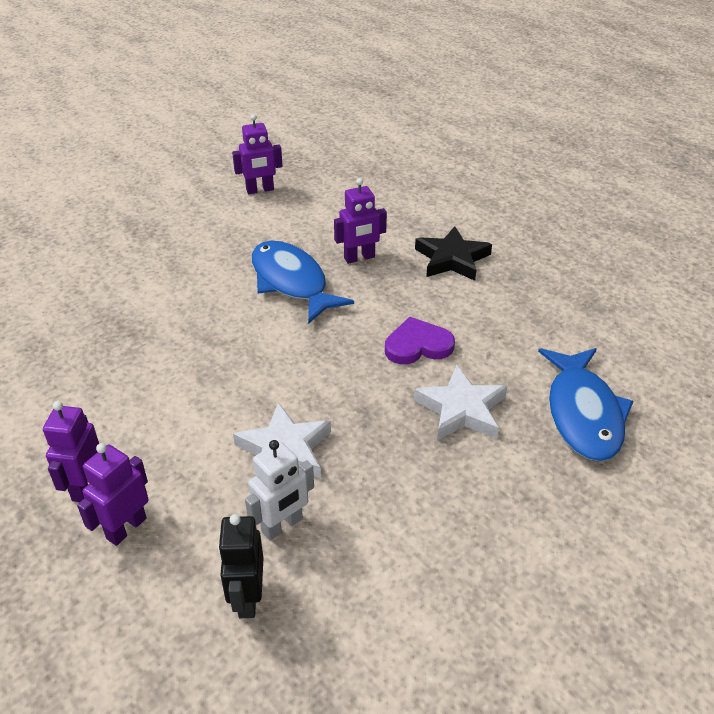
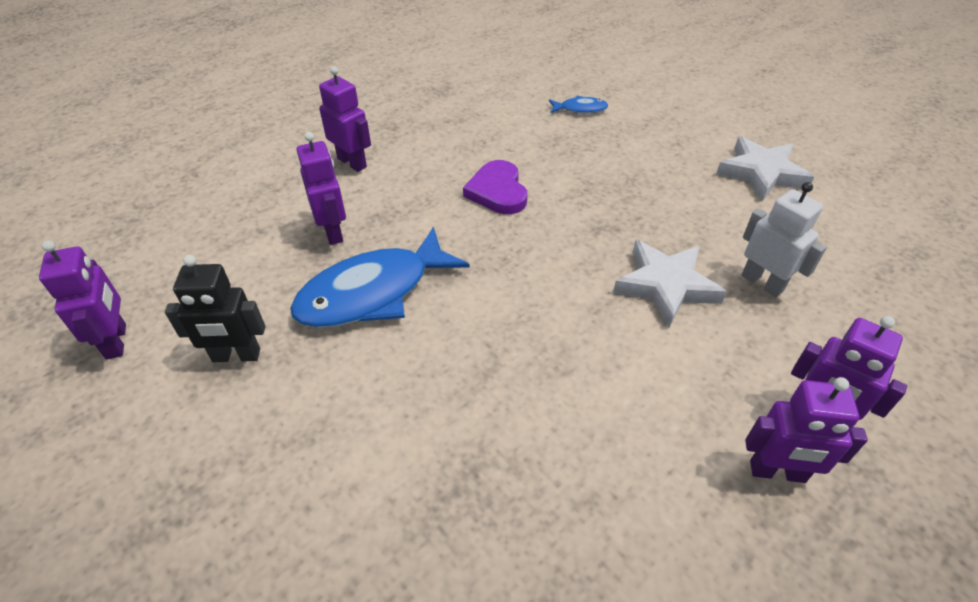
camera: 90 degrees left, 5 degrees up
black robot [218,514,263,618] -> black robot moved to [165,255,265,362]
white star [414,365,507,440] -> white star moved to [716,136,814,201]
black star [415,226,492,281] -> purple robot [319,66,371,172]
blue fish [538,348,634,461] -> blue fish [549,96,608,114], size x0.45

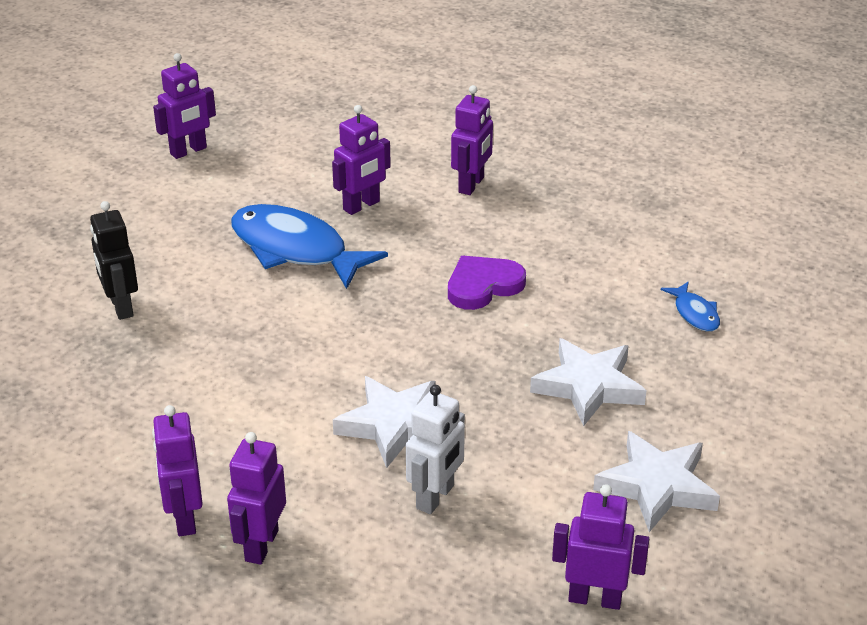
camera: 70 degrees right, 10 degrees down
black robot [165,255,265,362] -> black robot moved to [90,201,138,320]
none -> white star [530,338,647,426]
none -> purple robot [552,484,649,610]

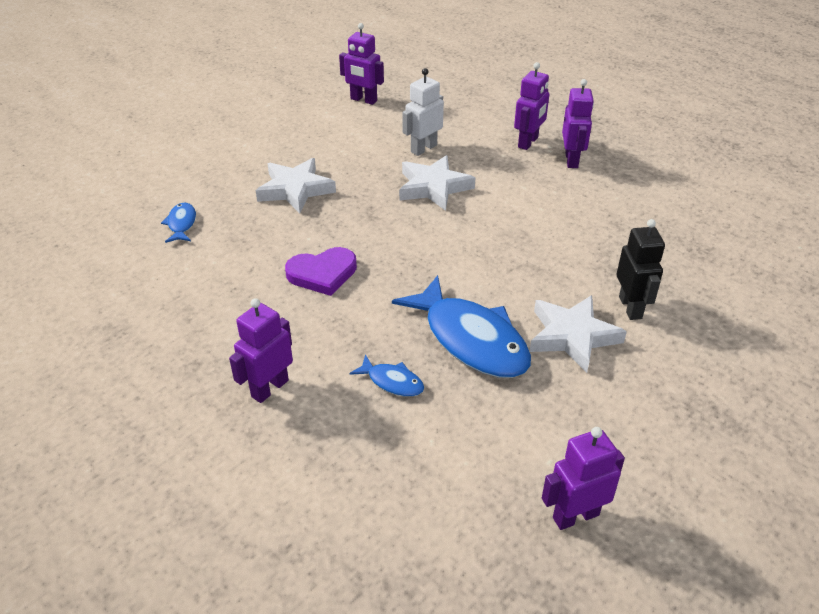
camera: 165 degrees left, 5 degrees up
purple robot [332,105,391,215] -> blue fish [349,355,424,397]
white star [593,431,720,532] -> white star moved to [530,295,627,373]

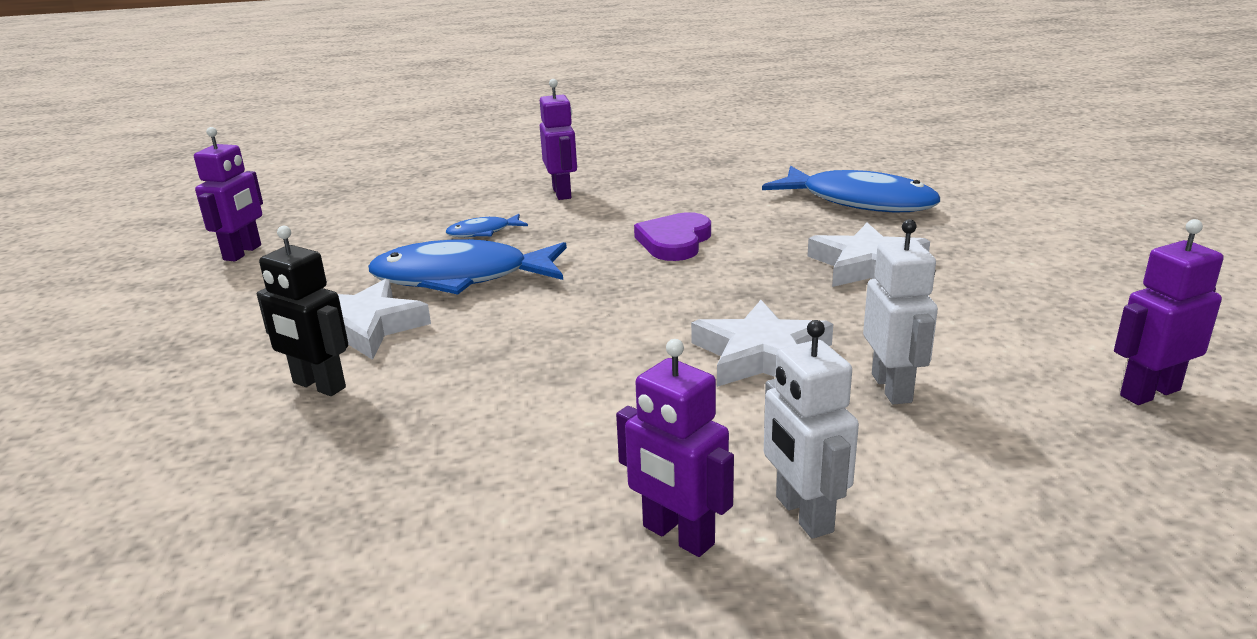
camera: 130 degrees right, 15 degrees down
blue fish [161,203,196,243] -> blue fish [762,166,940,212], size x2.21
purple robot [514,62,549,150] -> white robot [764,320,859,539]

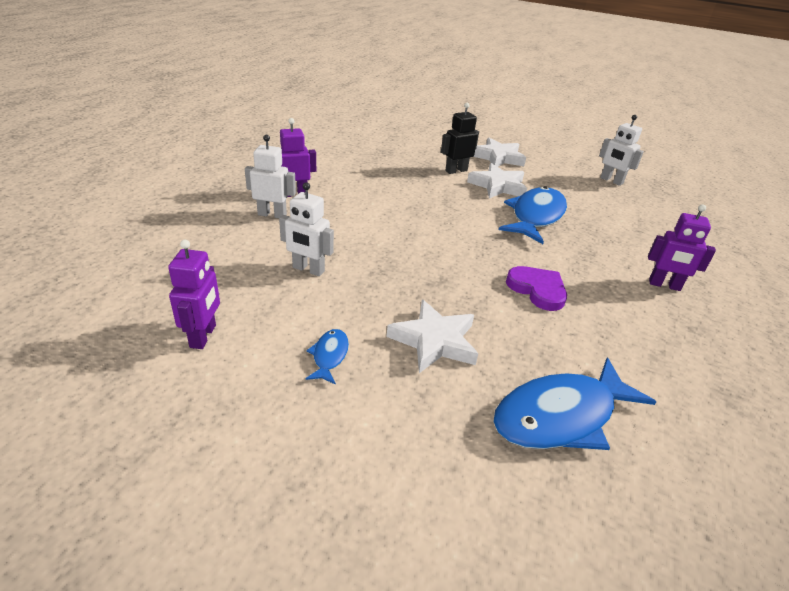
camera: 115 degrees right, 10 degrees up
purple robot [194,127,263,261] -> white robot [599,115,644,186]
blue fish [446,214,528,237] -> blue fish moved to [305,329,349,385]
white star [691,300,833,387] -> white star moved to [473,138,526,167]

